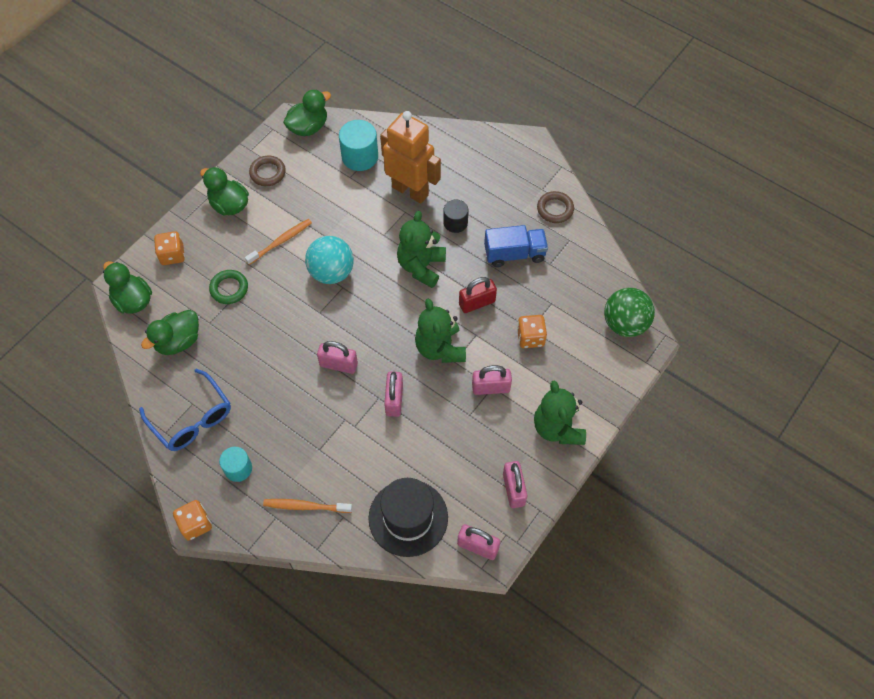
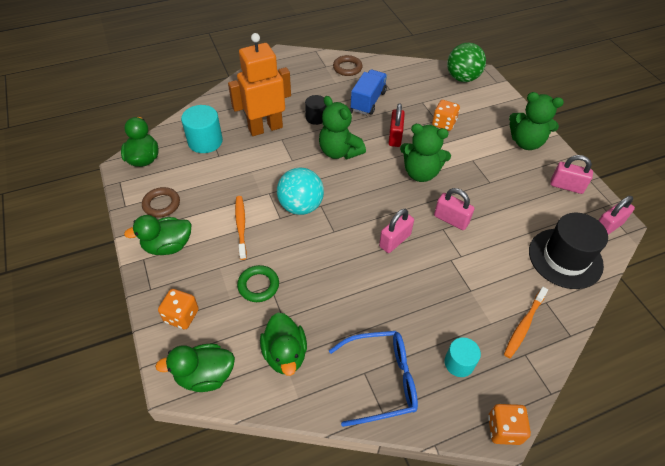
camera: 60 degrees left, 10 degrees down
pink padlock [472,365,512,395] -> none

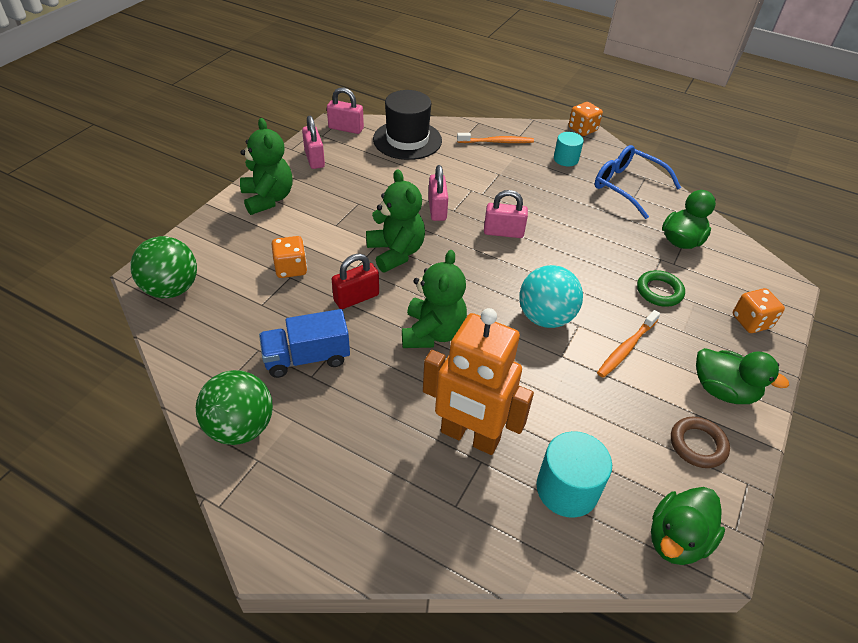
camera: 130 degrees left, 5 degrees down
green duck [155,344,235,392] -> none
black cylinder [305,95,326,125] -> none
brown ring [333,55,363,76] -> green ball [196,370,273,445]

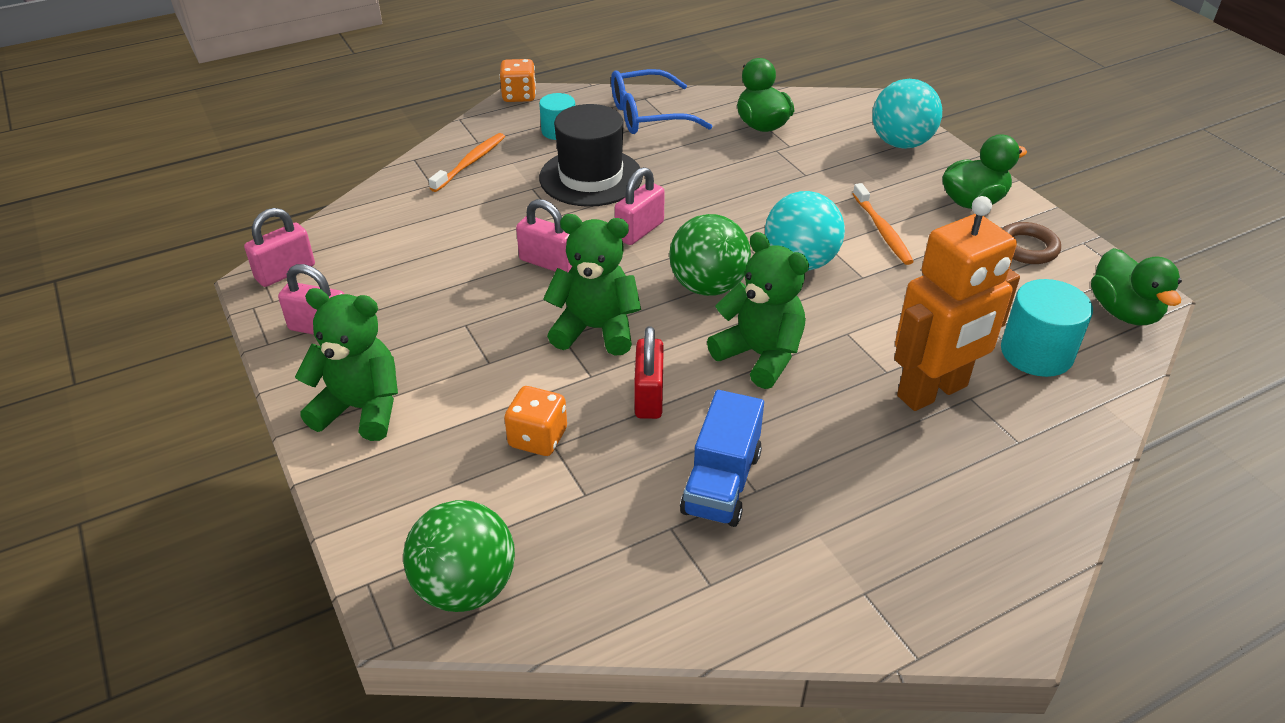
camera: 55 degrees left, 5 degrees down
green ball [196,370,273,445] -> green ball moved to [669,214,751,296]
black hat [373,90,442,160] -> black hat moved to [539,104,643,207]
green ring [637,270,685,307] -> none
orange dice [733,288,785,333] -> turquoise ball [872,79,942,149]

